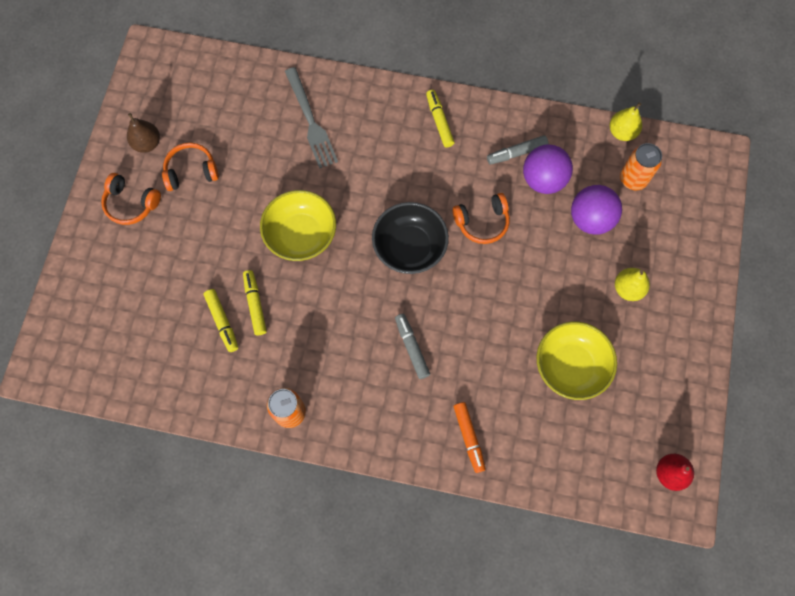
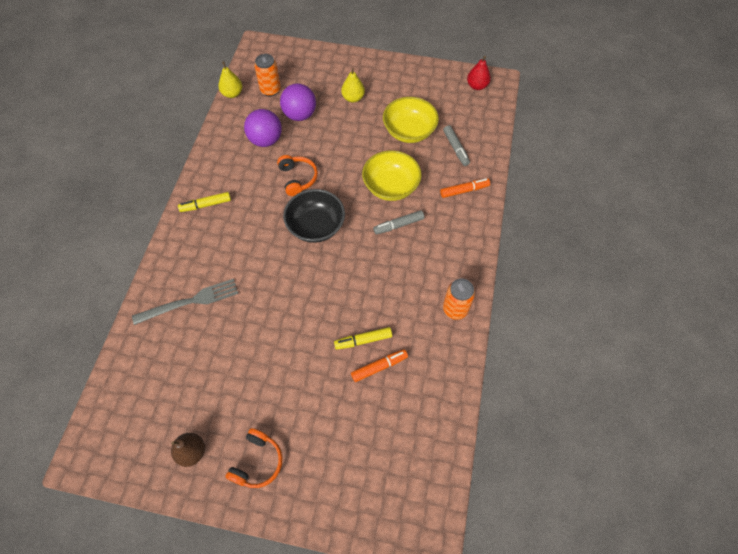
camera: 90 degrees left, 10 degrees down
orange headphones [162,143,219,191] -> none
yellow marker [204,289,238,352] -> orange marker [351,349,408,382]
yellow bowl [260,190,336,261] -> yellow bowl moved to [362,150,421,201]
grey marker [487,135,548,165] -> grey marker moved to [443,125,470,166]

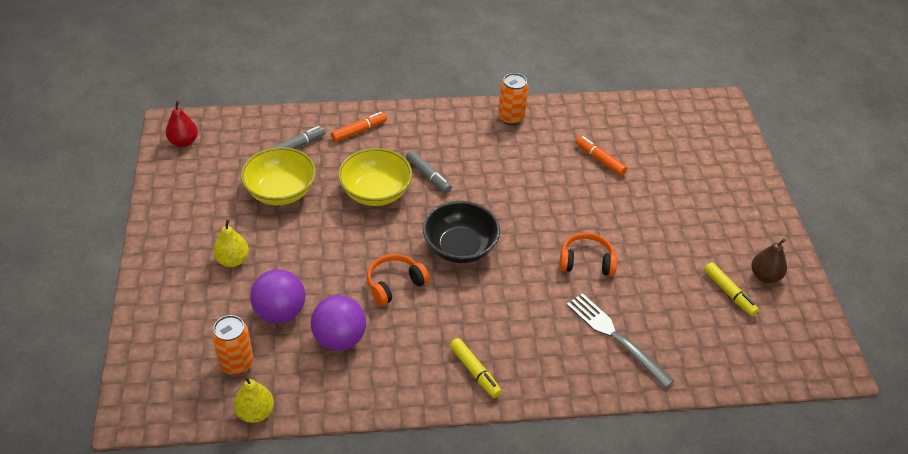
camera: 110 degrees left, 15 degrees down
orange headphones [226,428,283,488] -> orange headphones moved to [559,232,617,276]
yellow marker [334,327,392,350] -> yellow marker moved to [704,262,759,316]
orange marker [440,178,490,198] -> orange marker turned 90 degrees clockwise [331,112,387,142]

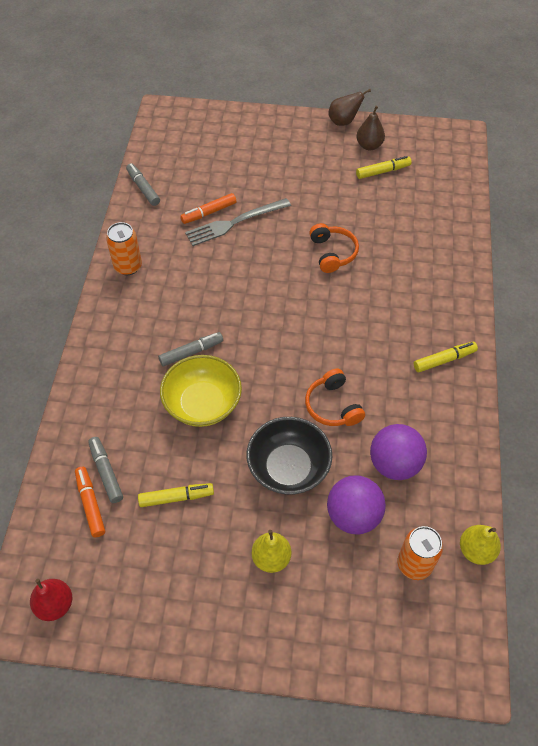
camera: 75 degrees left, 10 degrees up
yellow bowl [241,147,316,205] -> yellow marker [138,483,214,507]
orange marker [331,112,387,142] -> orange marker moved to [75,467,105,537]
black bowl [423,201,500,263] -> black bowl moved to [246,417,332,495]
orange headphones [559,232,617,276] -> orange headphones turned 150 degrees clockwise [309,223,359,273]
grey fork [567,293,675,388] -> grey fork moved to [185,198,291,246]
none -> grey marker [126,163,160,206]
none -> brown pear [328,89,371,126]

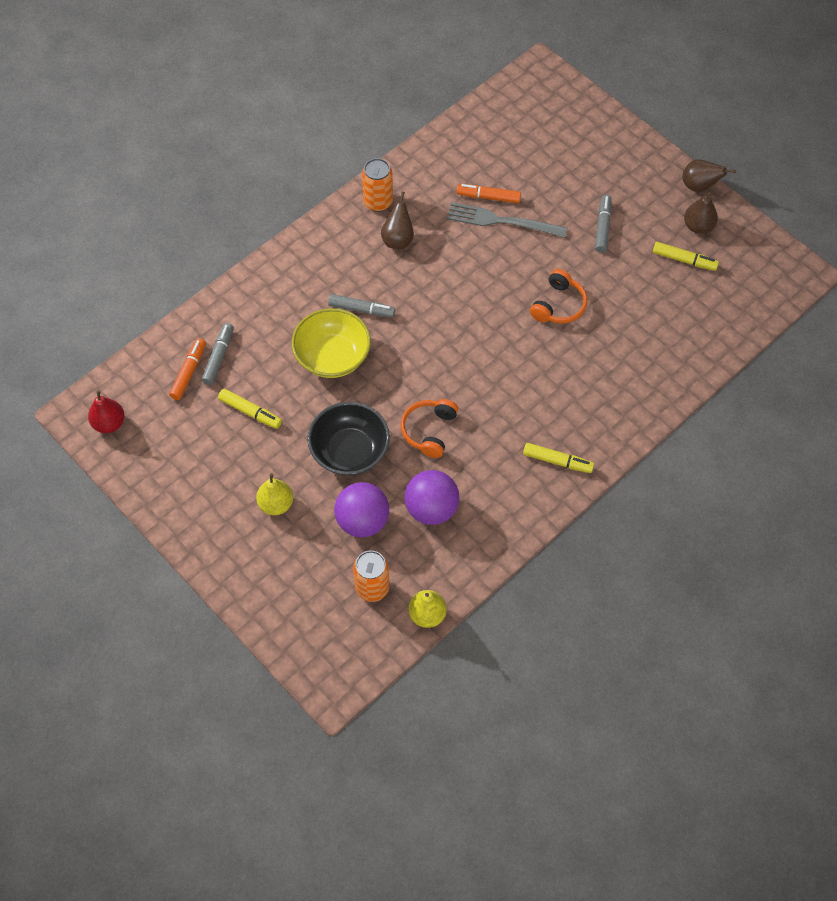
camera: 40 degrees right, 5 degrees up
grey marker [126,163,160,206] -> grey marker moved to [595,195,611,253]
none -> brown pear [381,191,414,249]

